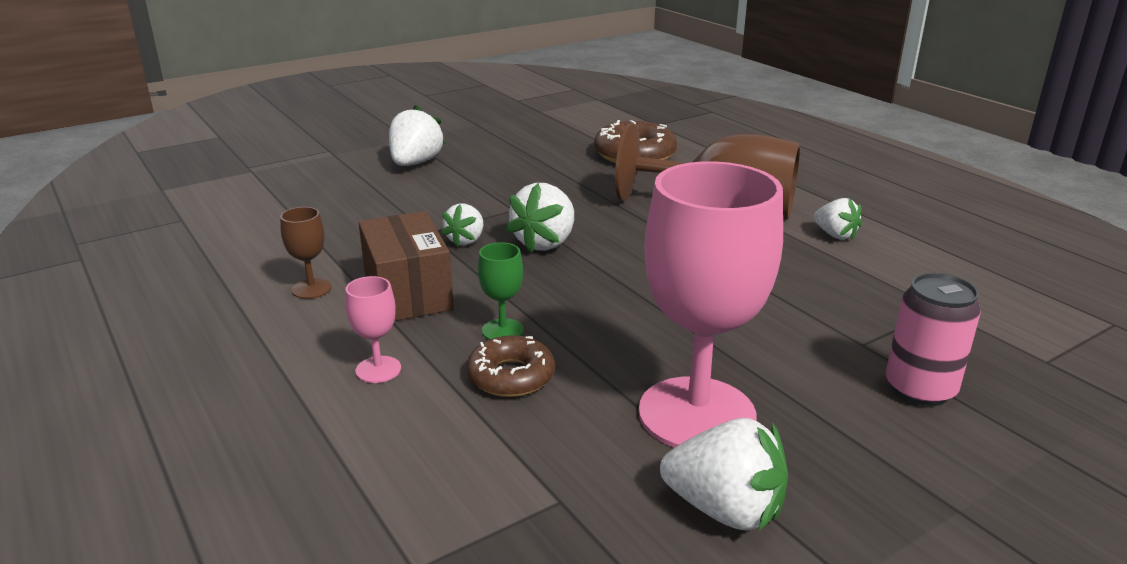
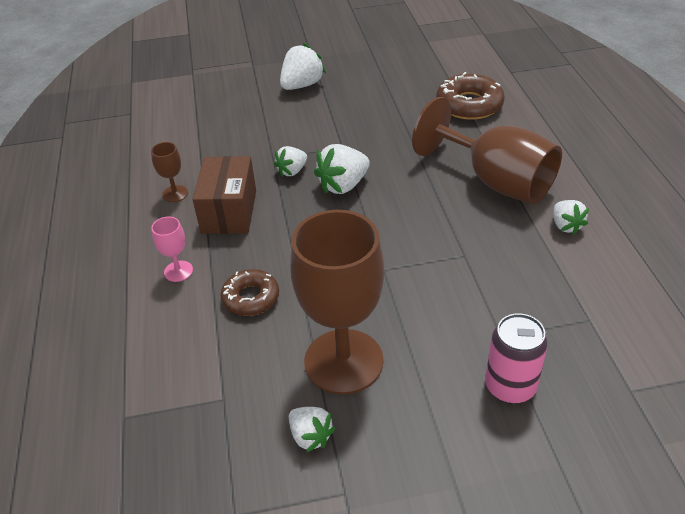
camera: 25 degrees right, 15 degrees up
green goblet [478,242,524,340] -> none
pink goblet [638,161,783,448] -> brown goblet [290,210,384,394]
white strawberry [660,418,788,531] -> white strawberry [289,407,335,452], size x0.63

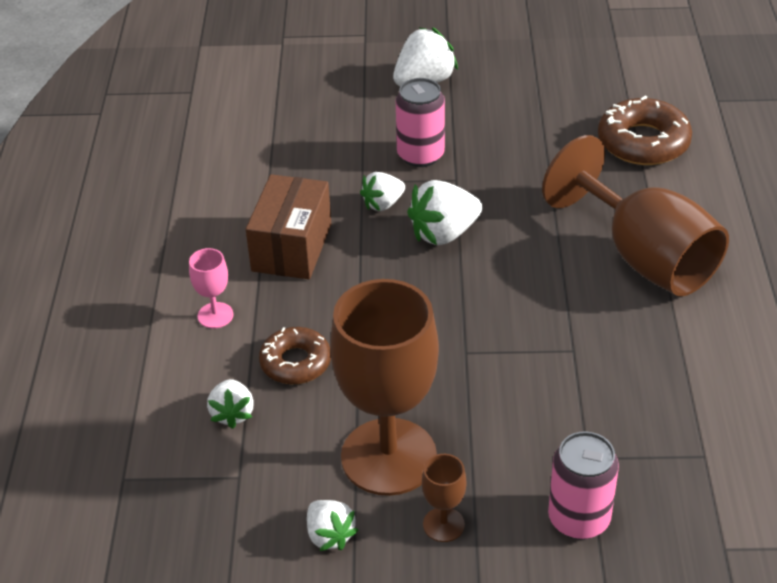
camera: 10 degrees right, 0 degrees up
brown goblet [151,142,188,202] -> brown goblet moved to [422,454,466,542]
white strawberry [553,200,589,235] -> white strawberry moved to [207,379,254,429]
none -> pink can [396,78,445,167]

